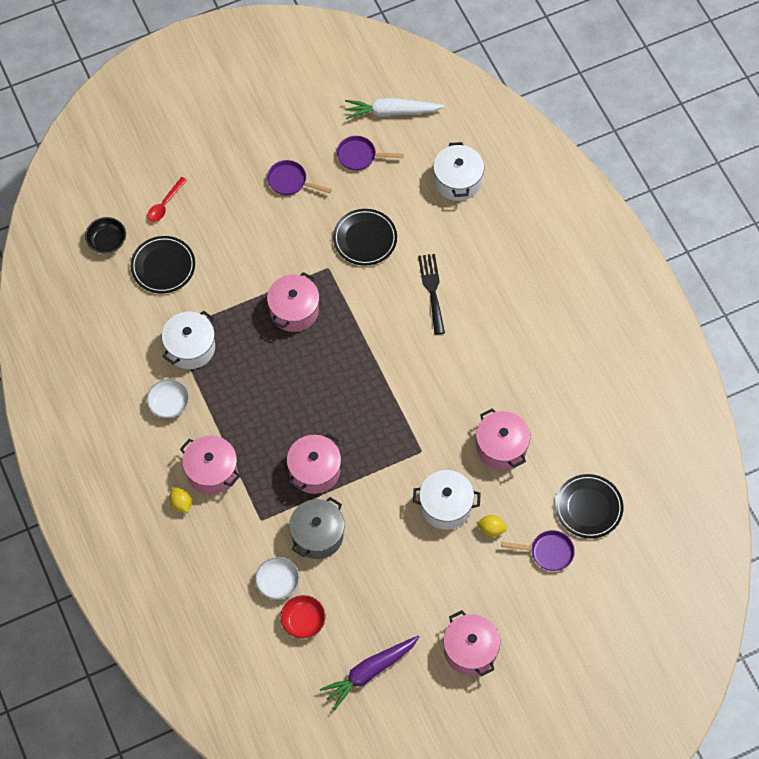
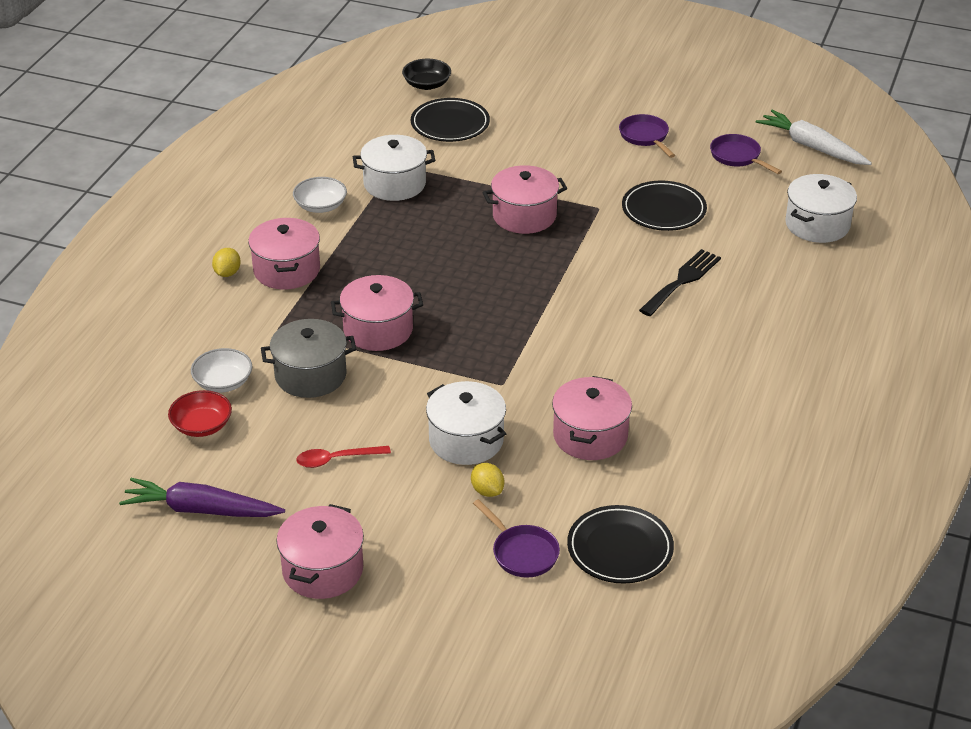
camera: 45 degrees right, 25 degrees down
red spoon [147,177,187,222] -> red spoon moved to [296,446,391,468]

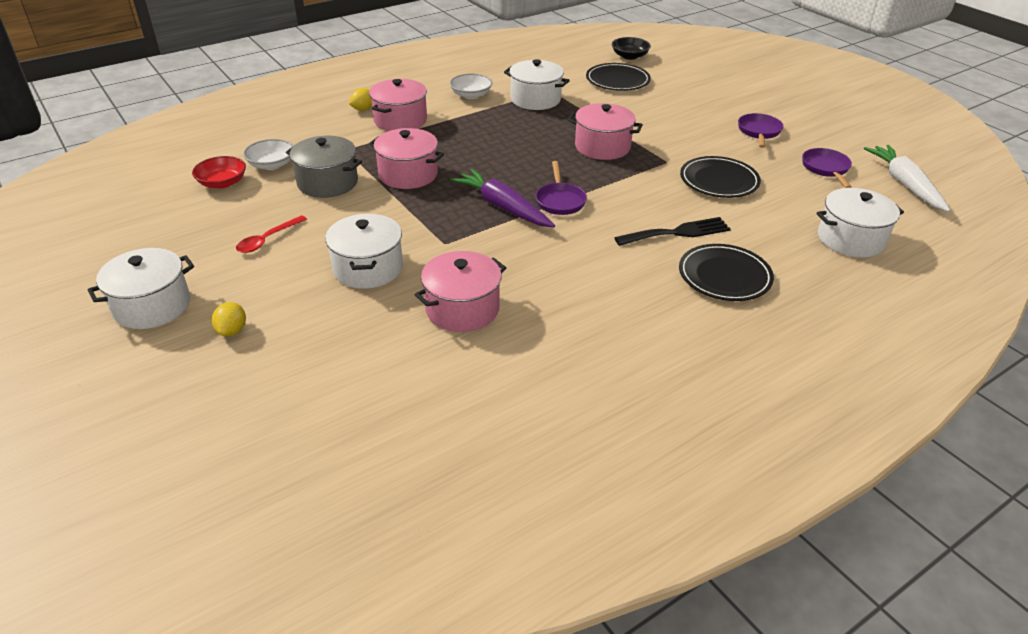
camera: 35 degrees right, 0 degrees up
purple carrot [119,478,285,517] -> purple carrot moved to [450,169,555,227]
pink pot [276,504,364,599] -> white pot [88,248,194,329]
red spoon [296,446,391,468] -> red spoon turned 75 degrees counterclockwise [236,215,307,253]
yellow lemon [471,463,504,497] -> yellow lemon moved to [212,302,246,337]
purple pan [473,499,560,578] -> purple pan moved to [535,161,587,215]
black plate [567,505,674,583] -> black plate moved to [679,244,774,301]

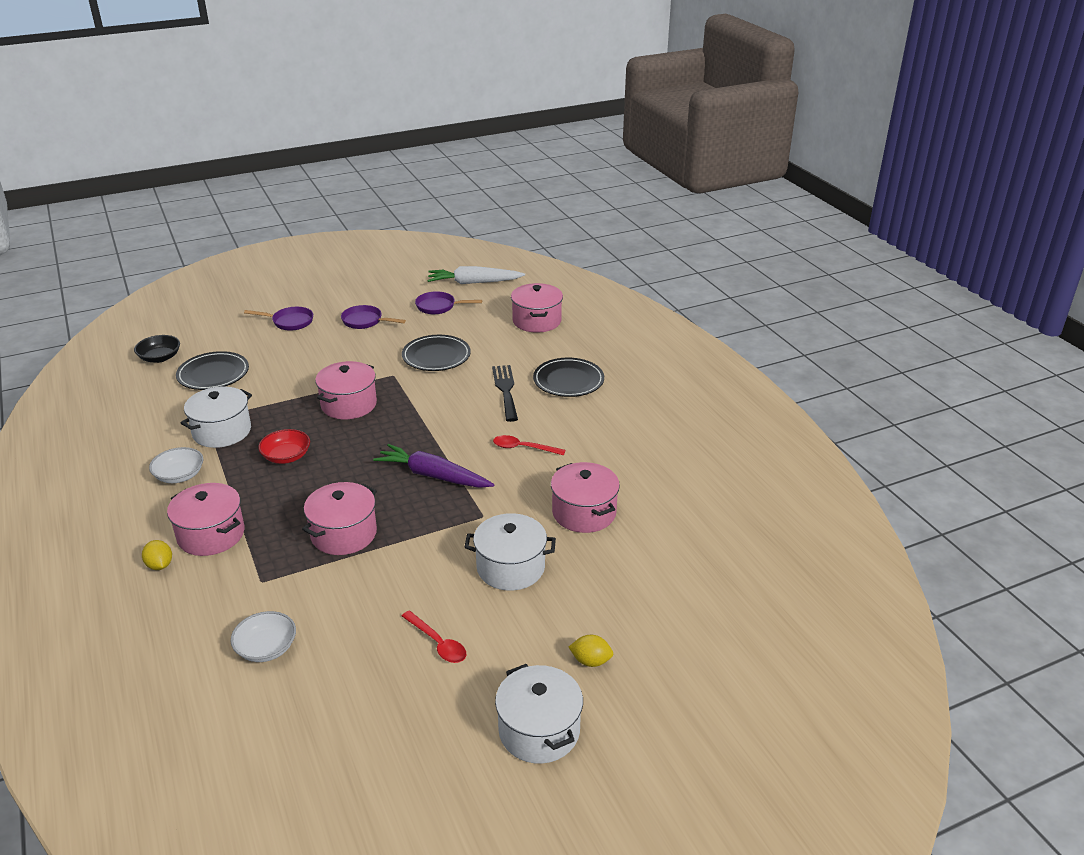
camera: 80 degrees left, 5 degrees down
red bowl [192,156,246,189] -> red bowl moved to [258,429,310,464]
grey pot [286,136,362,198] -> none
purple carrot [450,169,555,227] -> purple carrot turned 60 degrees clockwise [373,444,494,488]
purple pan [535,161,587,215] -> purple pan moved to [244,307,313,331]
white pot [817,188,904,257] -> pink pot [511,283,563,333]
none -> red spoon [493,435,566,455]

